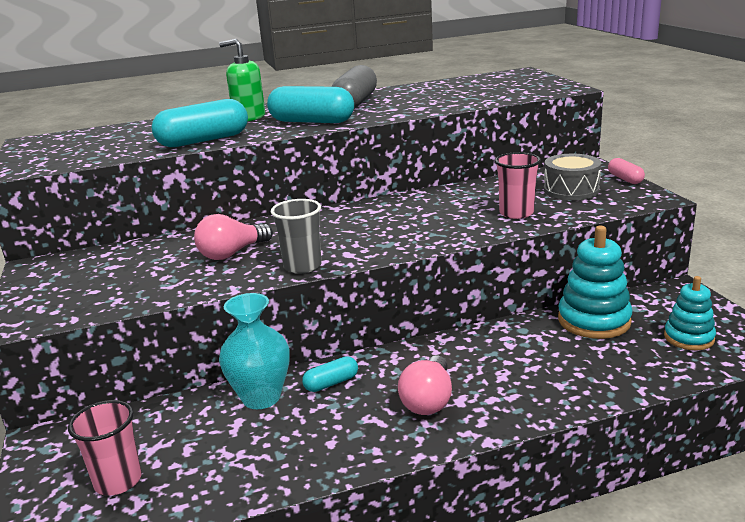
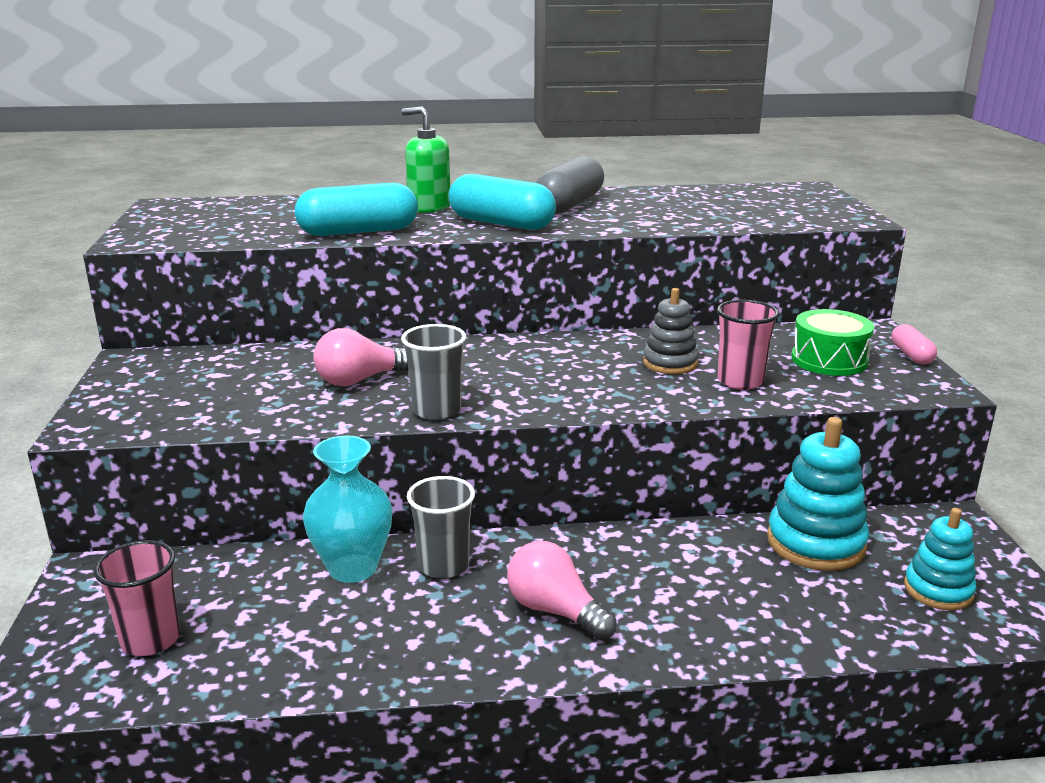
camera: 10 degrees right, 0 degrees up
turquoise capsule [302,356,358,392] -> grey cup [407,476,475,579]
pink light bulb [398,355,452,415] -> pink light bulb turned 105 degrees clockwise [507,541,616,640]
grey drum [544,154,601,200] -> green drum [791,309,874,376]
none -> grey stacking toy [643,288,698,374]

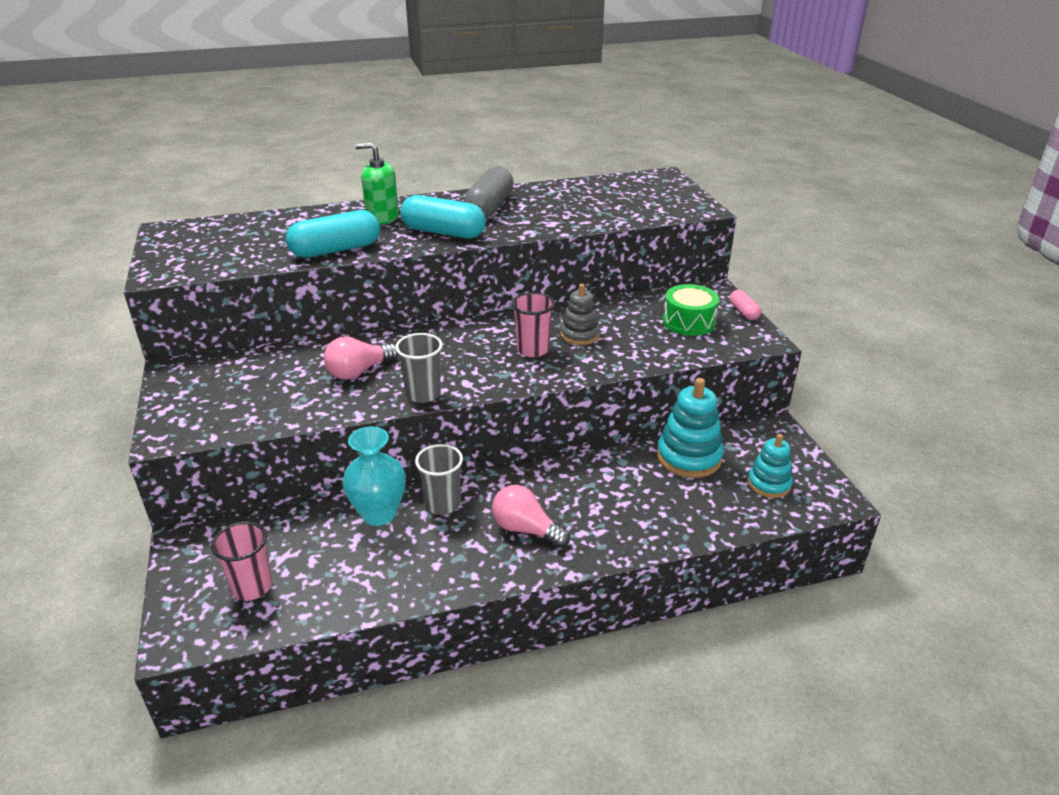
camera: 10 degrees left, 10 degrees up
pink cup [717,300,779,390] -> pink cup moved to [512,292,555,357]

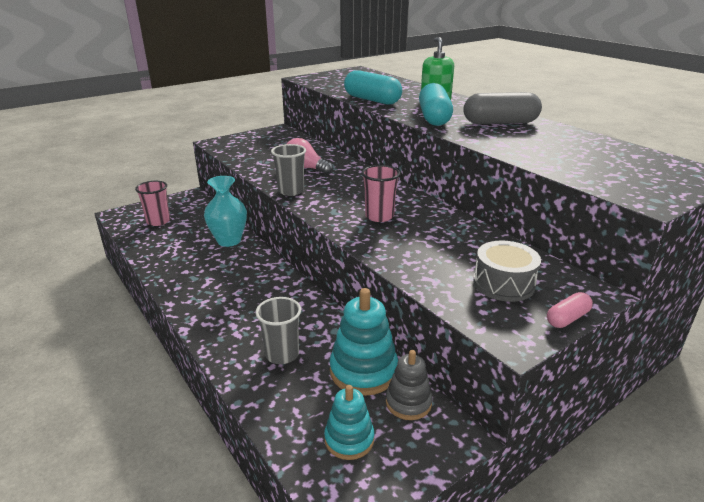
camera: 70 degrees right, 5 degrees down
grey cup [415,444,463,515] -> grey cup moved to [256,297,301,364]
pink light bulb [492,485,570,548] -> none
grey stacking toy [561,284,600,345] -> grey stacking toy moved to [386,350,433,420]
green drum [663,284,719,336] -> grey drum [473,241,541,302]

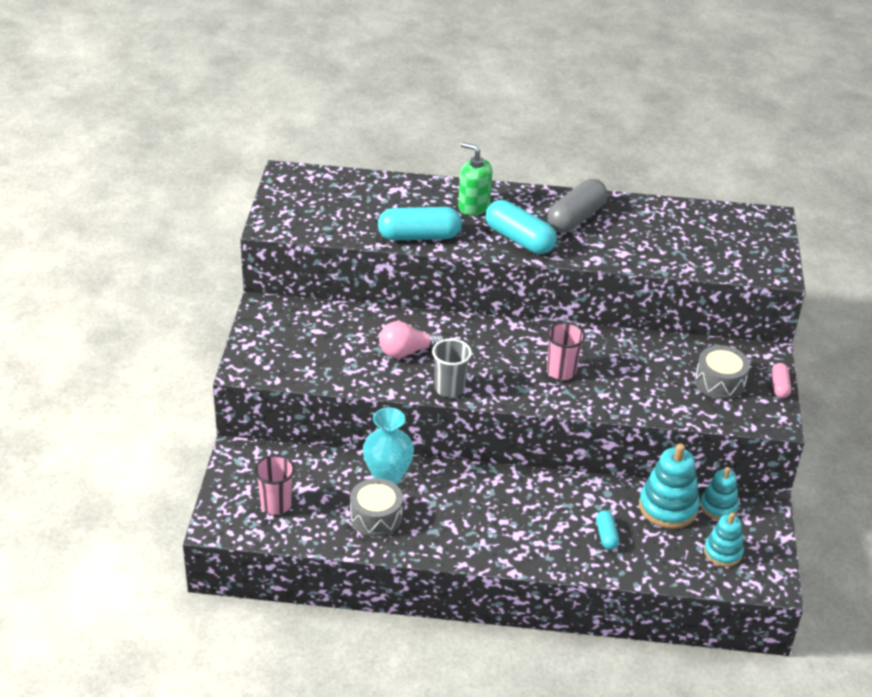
camera: 50 degrees left, 10 degrees up
grey cup [256,297,301,364] -> turquoise capsule [596,510,619,550]
grey stacking toy [386,350,433,420] -> turquoise stacking toy [700,467,739,520]
none -> grey drum [350,478,403,537]

